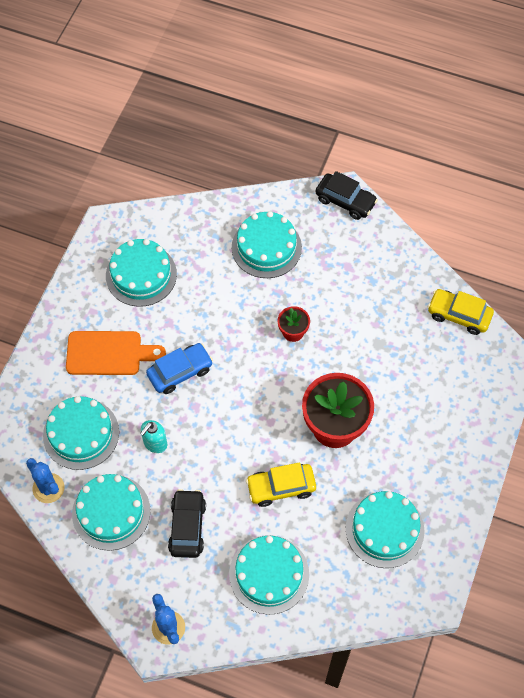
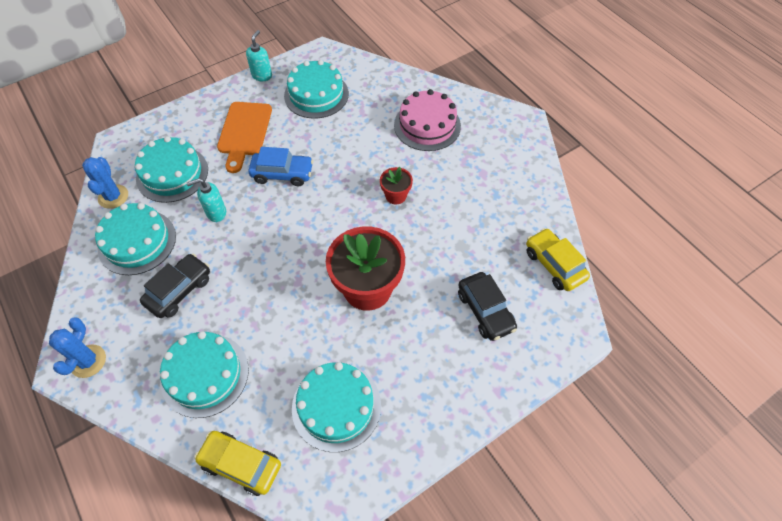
camera: 35 degrees right, 5 degrees down
orange cutting board [66,331,166,375] -> orange cutting board turned 60 degrees clockwise [217,102,272,173]
turquoise cake [232,211,302,278] -> pink cake [394,89,461,151]
yellow car [246,462,316,507] -> yellow car moved to [194,431,281,496]
black car [316,171,378,220] -> black car moved to [458,272,517,341]
none -> turquoise soap dispenser [246,30,272,81]

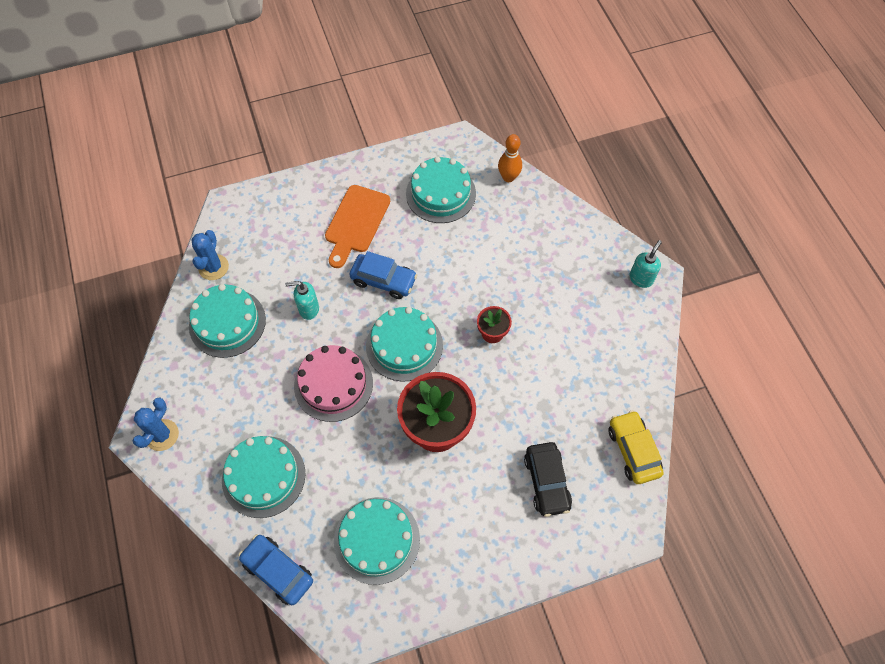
camera: 15 degrees right, 5 degrees up
turquoise cake [135,136,208,203] -> turquoise cake moved to [366,307,443,382]
black car [140,254,210,318] -> none
yellow car [194,431,281,496] -> blue car [238,534,313,605]
turquoise soap dispenser [246,30,272,81] -> turquoise soap dispenser moved to [629,240,662,288]
pink cake [394,89,461,151] -> pink cake moved to [294,345,373,422]
none -> orange bowling pin [498,134,522,182]

